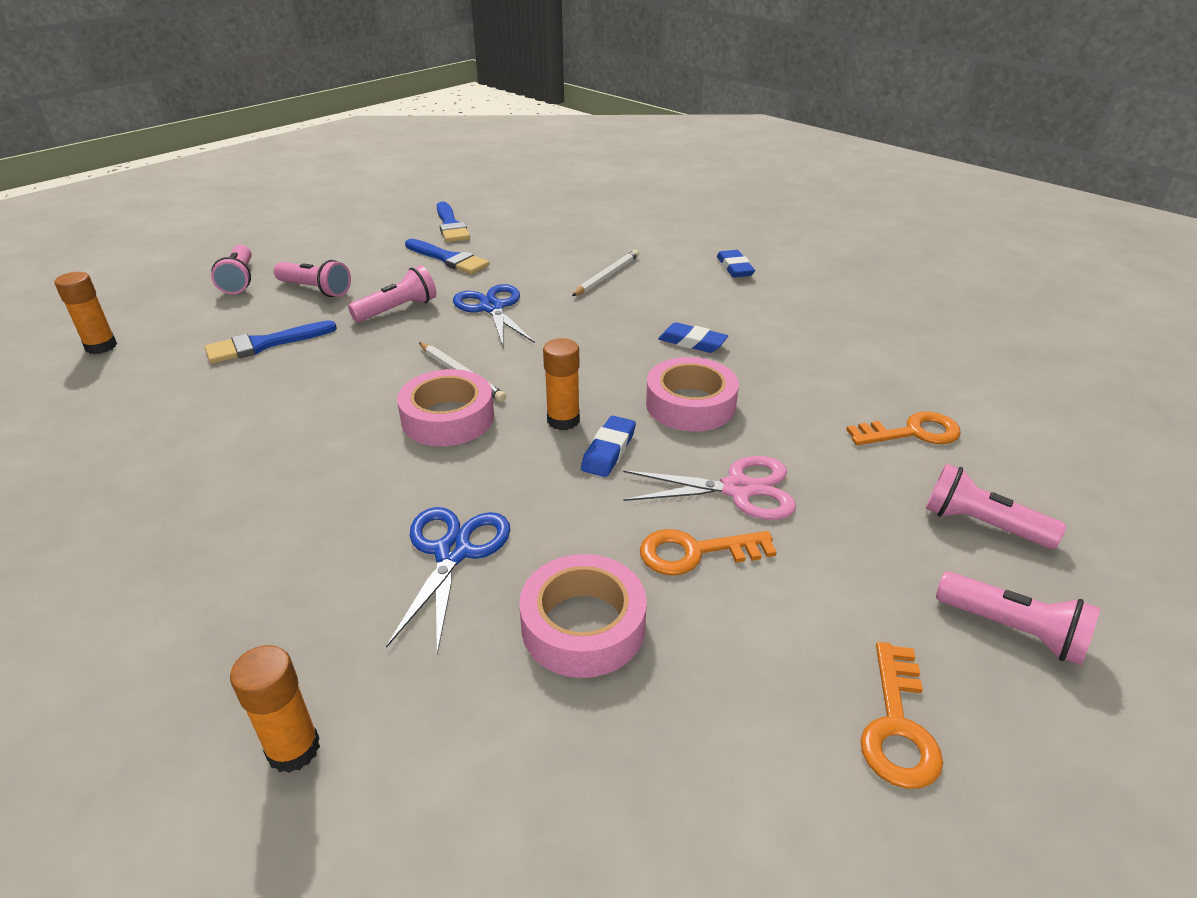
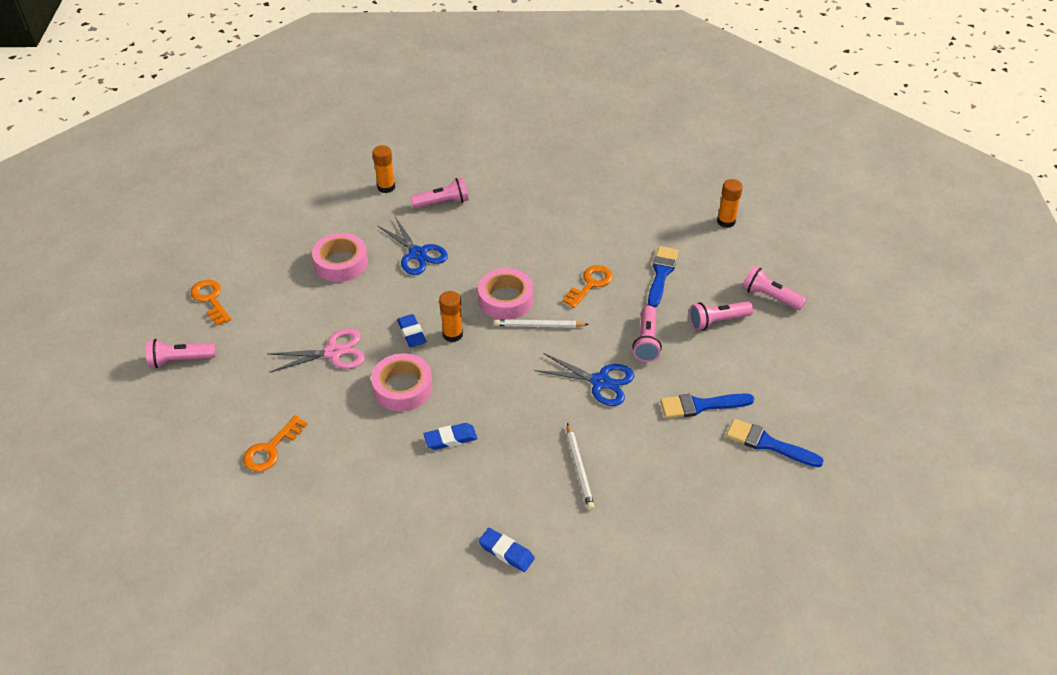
camera: 135 degrees right, 10 degrees up
pink scissors [623,456,796,520] -> pink scissors turned 150 degrees counterclockwise [268,328,365,373]
orange key [640,529,777,576] -> orange key moved to [562,265,613,308]
pink flashlight [925,463,1066,549] -> pink flashlight moved to [410,178,469,208]

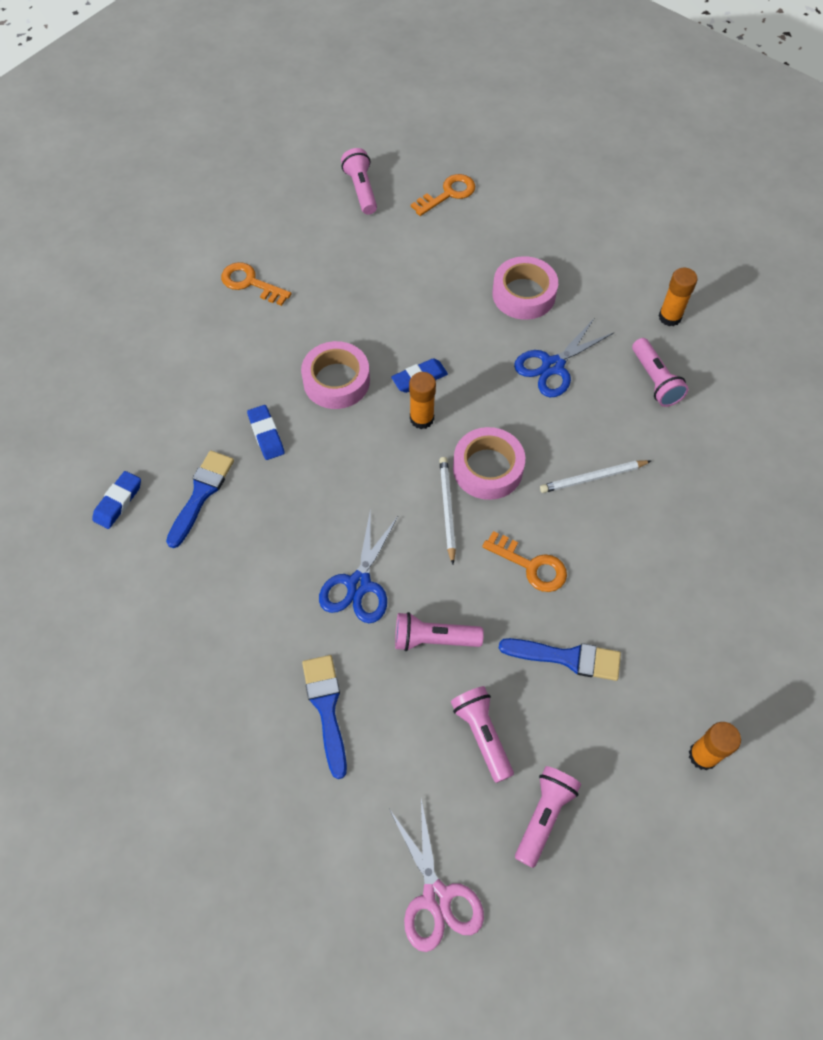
camera: 85 degrees right, 15 degrees up
pink scissors [268,328,365,373] -> pink scissors moved to [389,799,484,952]
white pencil [567,423,595,510] -> white pencil moved to [540,460,651,493]
blue brush [726,418,824,467] -> blue brush moved to [166,450,234,548]

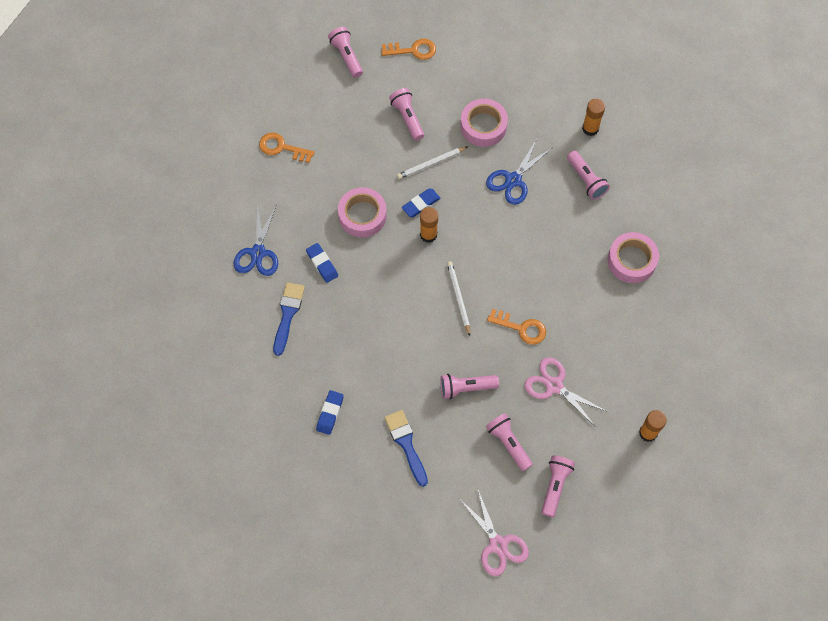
camera: 10 degrees left, 5 degrees up
blue eraser [92,471,141,529] -> blue eraser moved to [316,390,344,435]
blue scissors [319,509,398,623] -> blue scissors moved to [234,203,278,276]
orange key [411,174,475,216] -> orange key turned 45 degrees clockwise [381,38,436,60]
pink tape [453,427,525,500] -> pink tape moved to [608,232,659,283]
blue brush [499,638,621,681] -> pink scissors [524,357,608,427]
white pencil [540,460,651,493] -> white pencil moved to [397,146,468,179]
none -> pink flashlight [389,88,424,141]

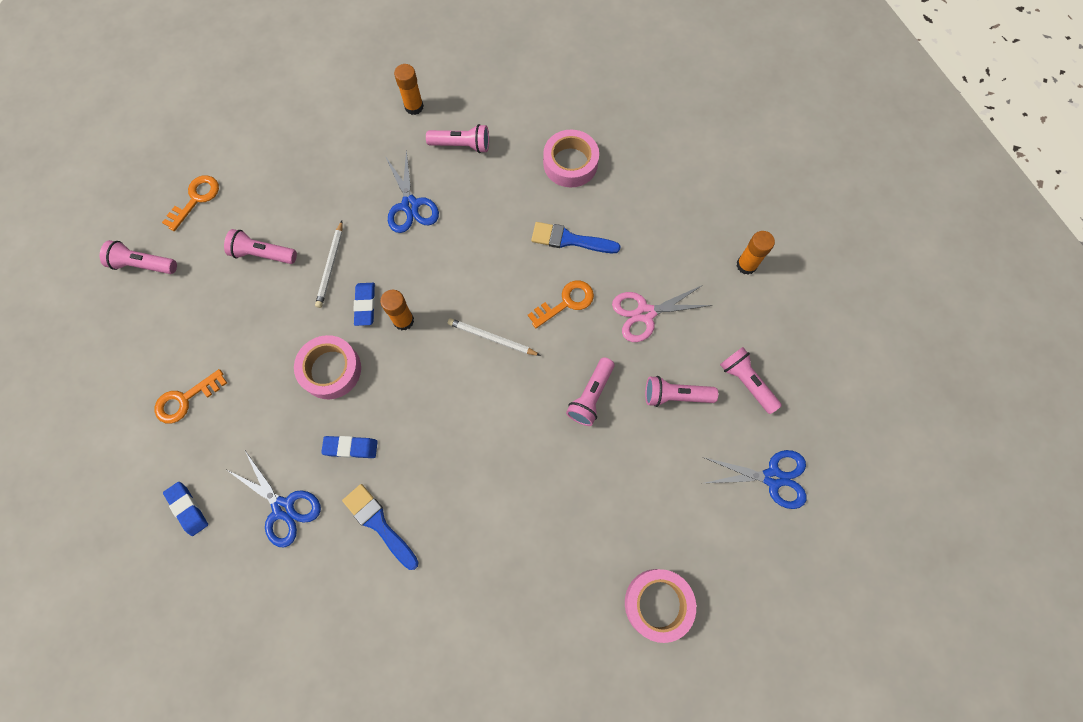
camera: 55 degrees left, 5 degrees up
blue eraser [316,390,344,435] -> blue eraser moved to [163,482,208,536]
blue brush [384,410,428,487] -> blue brush moved to [531,222,621,253]
pink tape [460,99,508,147] -> pink tape moved to [625,569,696,643]
pink scissors [460,490,529,576] -> blue scissors [703,450,807,509]

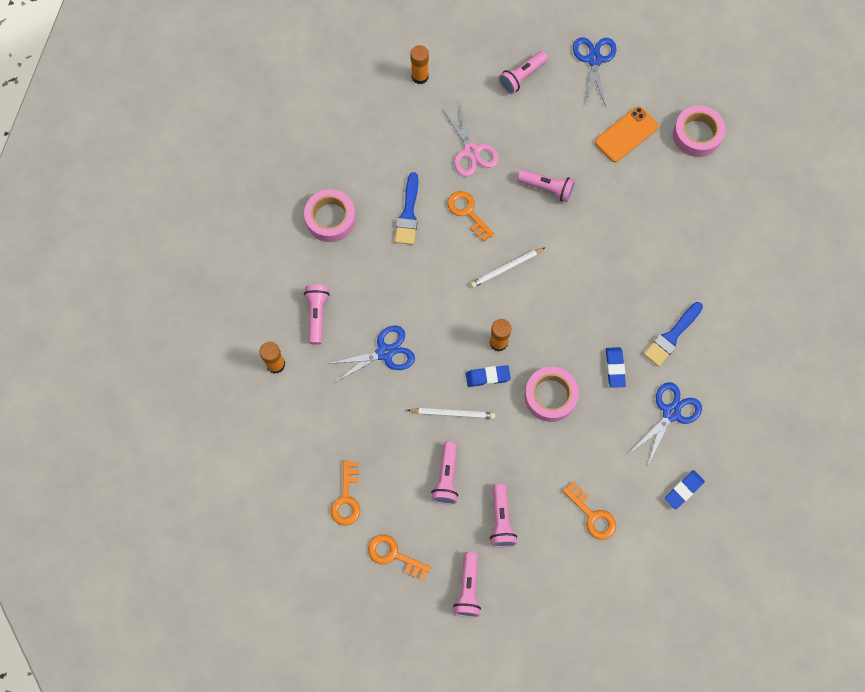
camera: 95 degrees left, 0 degrees up
white pencil [448,318,541,356] -> white pencil turned 45 degrees clockwise [471,247,546,288]
pink flashlight [645,376,718,407] -> pink flashlight moved to [490,484,517,547]
none -> orange key [331,460,360,526]
none -> orange phone [595,106,659,162]

